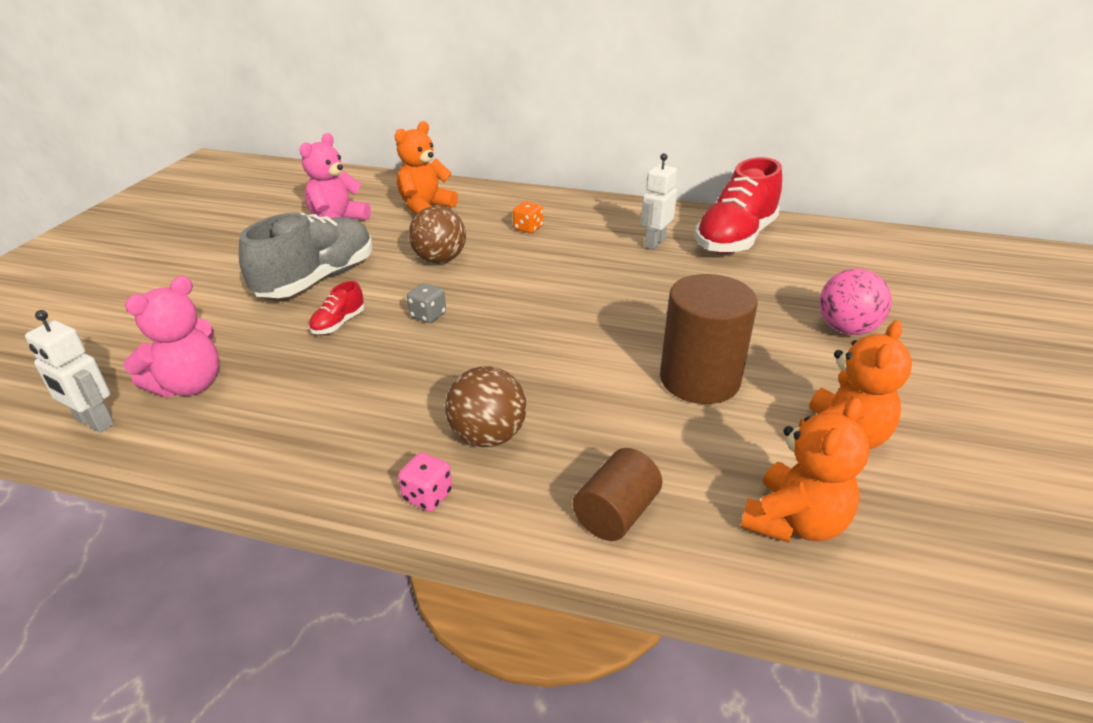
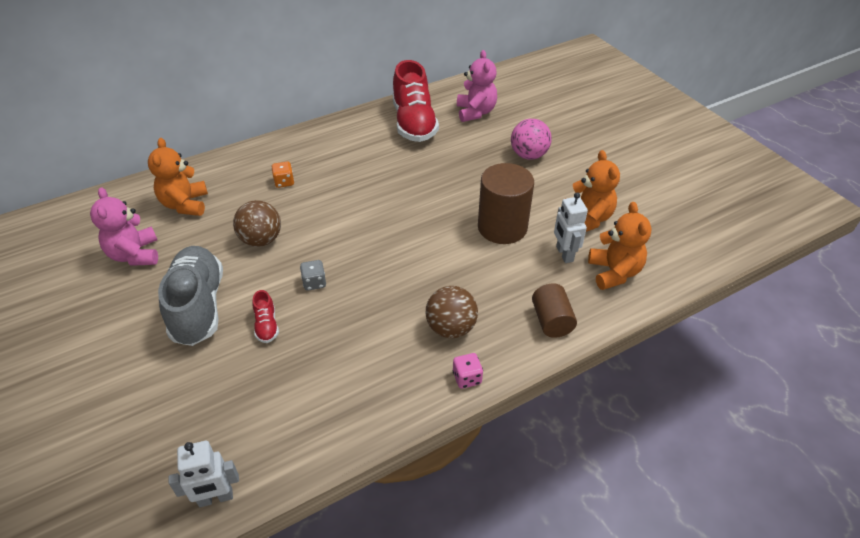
camera: 45 degrees left, 10 degrees up
pink teddy bear [123,276,219,397] -> pink teddy bear moved to [457,50,497,122]
white robot [641,153,677,250] -> white robot moved to [554,192,588,263]

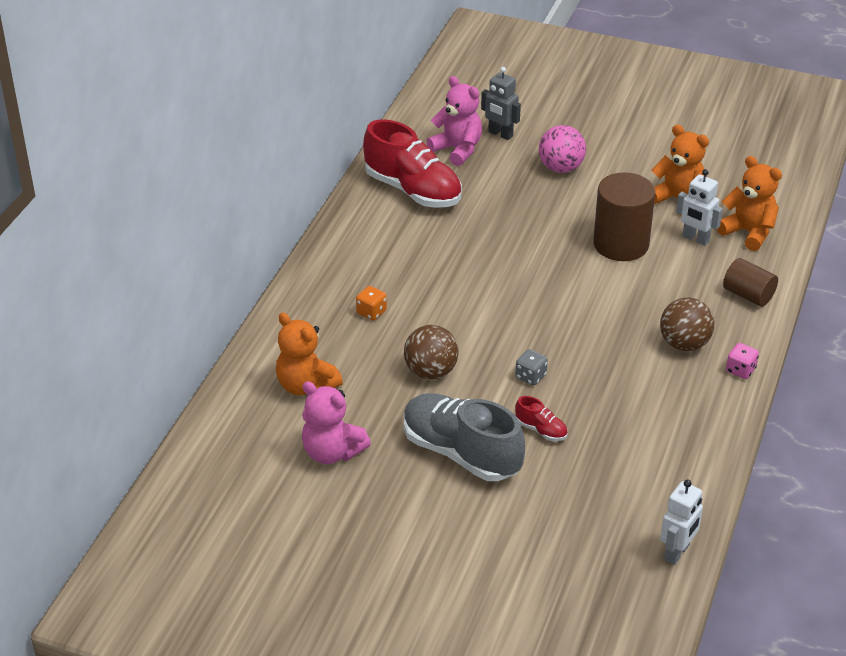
camera: 40 degrees left, 5 degrees down
none -> grey robot [481,67,521,140]

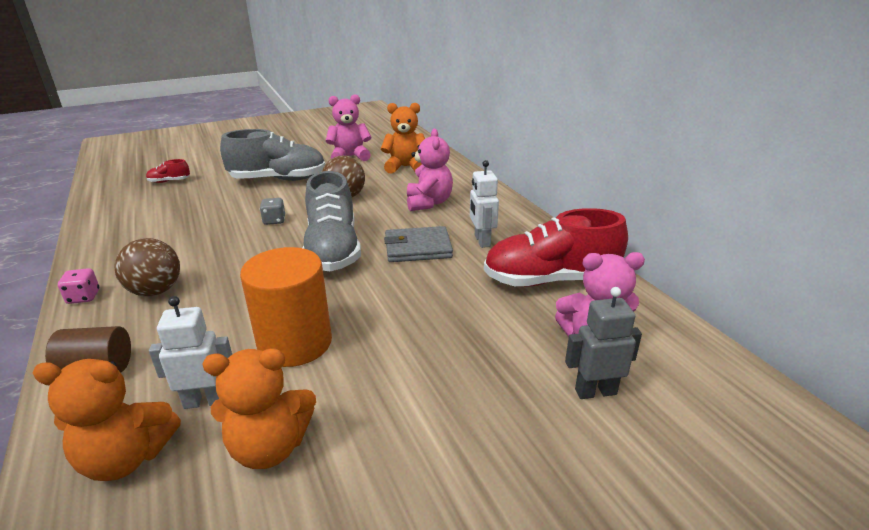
camera: 135 degrees right, 10 degrees down
orange dice [356,286,387,321] -> pink teddy bear [407,129,453,211]
red shoe [515,396,568,441] -> red shoe moved to [146,159,190,183]
pink ball [539,125,586,173] -> none
brown cylinder [593,172,655,261] -> orange cylinder [240,247,332,367]
white robot [660,480,703,565] -> white robot moved to [470,160,499,248]
none -> grey shoe [302,171,361,271]
none -> grey wallet [384,226,453,262]

